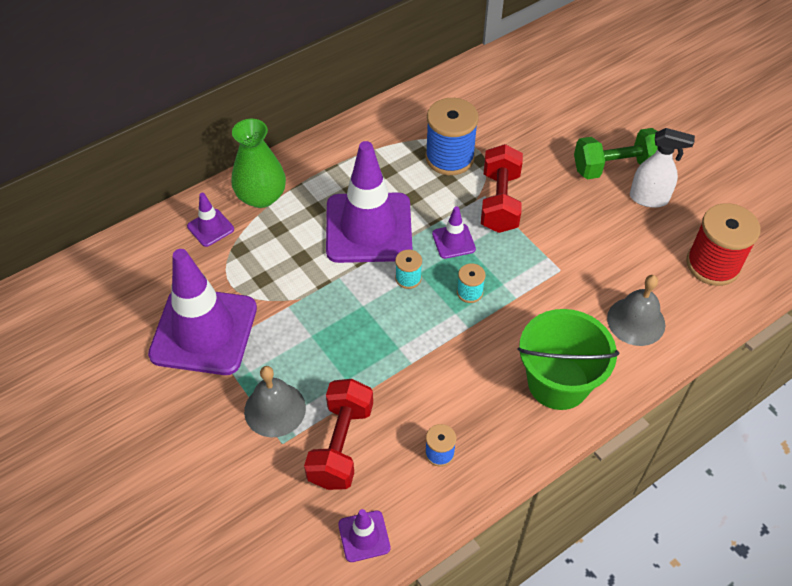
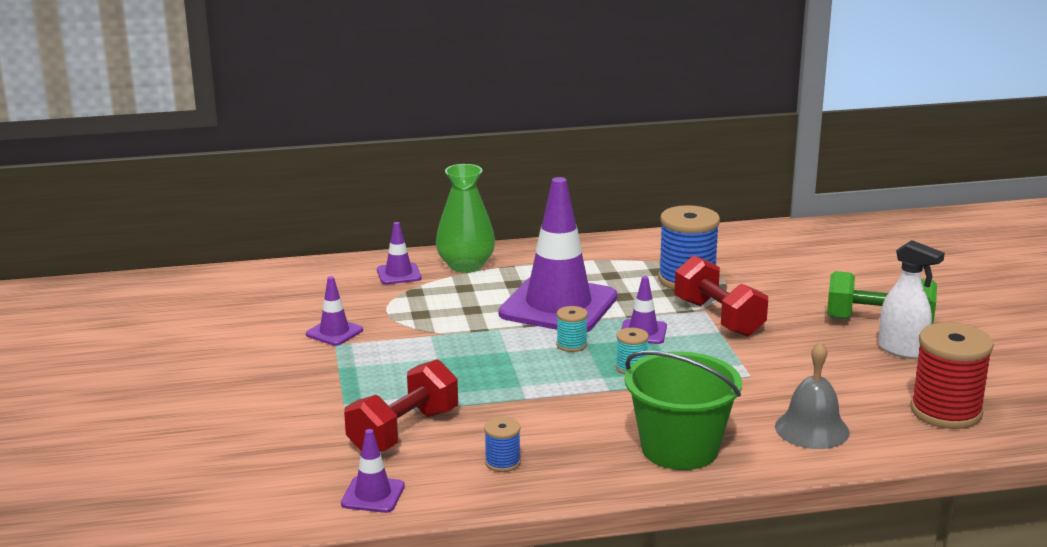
camera: 25 degrees right, 30 degrees down
purple traffic cone [148,249,257,375] -> purple traffic cone [306,276,363,346], size x0.43
grey bell [244,366,306,437] -> none
red dumbbell [481,144,523,233] -> red dumbbell turned 60 degrees counterclockwise [674,255,768,337]

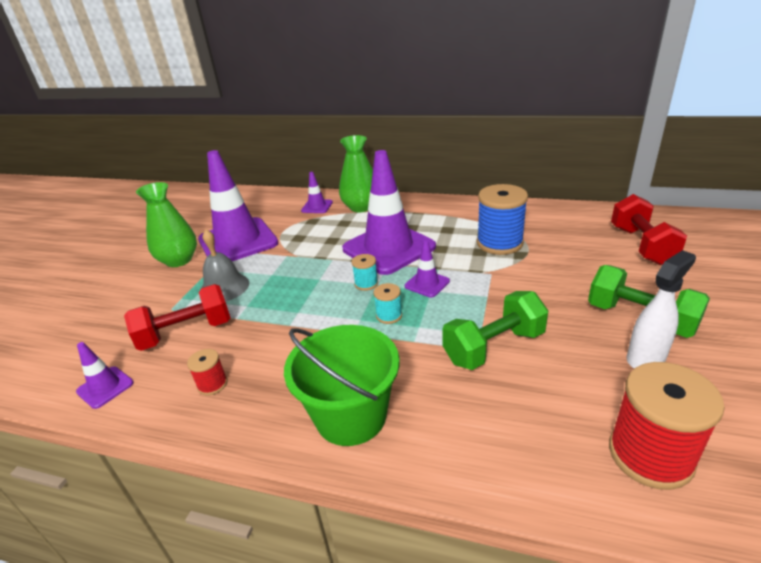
camera: 30 degrees right, 10 degrees up
purple traffic cone [306,276,363,346] -> purple traffic cone [198,150,278,261], size x2.31
blue spool [484,417,521,472] -> red spool [187,349,227,396]
red dumbbell [674,255,768,337] -> red dumbbell moved to [611,194,687,265]
grey bell [775,341,850,449] -> grey bell moved to [200,230,249,301]
white spray bottle [878,240,945,359] -> white spray bottle turned 105 degrees counterclockwise [627,250,696,369]
none -> green vase [136,182,197,267]
none -> green dumbbell [442,291,548,370]

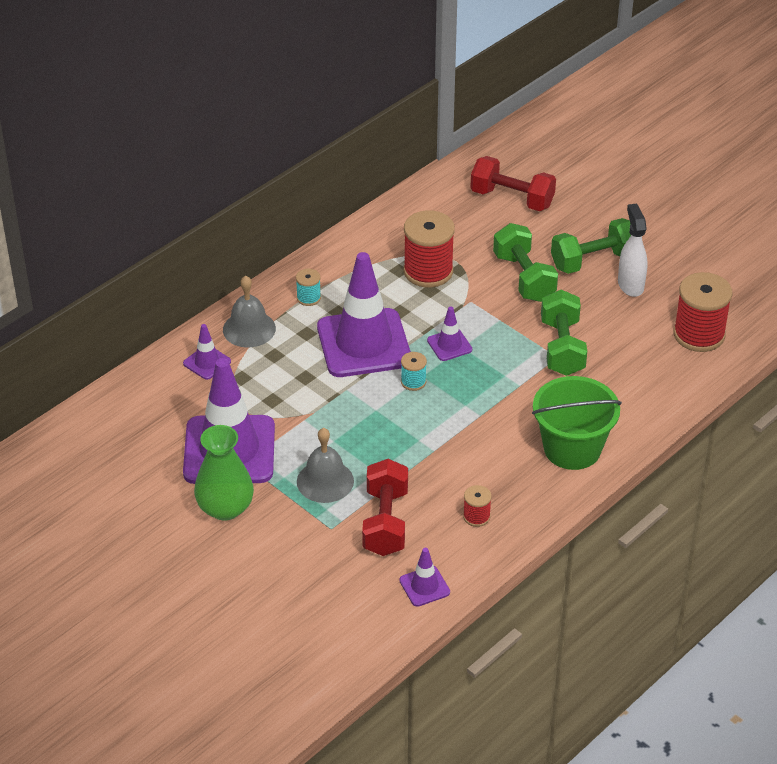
camera: 65 degrees left, 10 degrees up
green vase [339,135,373,212] -> grey bell [223,276,276,347]
turquoise spool [373,283,402,324] -> turquoise spool moved to [296,269,321,306]
blue spool [477,184,528,255] -> red spool [404,210,455,288]
none -> green dumbbell [493,223,558,302]

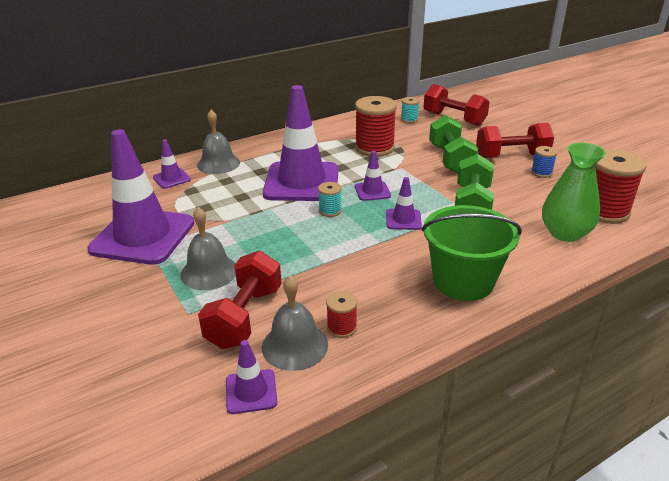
camera: 15 degrees right, 10 degrees down
green vase [194,425,254,521] -> green vase moved to [542,143,606,242]
turquoise spool [296,269,321,306] -> turquoise spool moved to [401,97,420,123]
green dumbbell [551,218,631,274] -> red dumbbell [476,123,554,158]
white spray bottle [618,204,648,297] -> blue spool [531,146,558,178]
none -> grey bell [262,275,328,371]
none -> purple traffic cone [386,177,422,230]

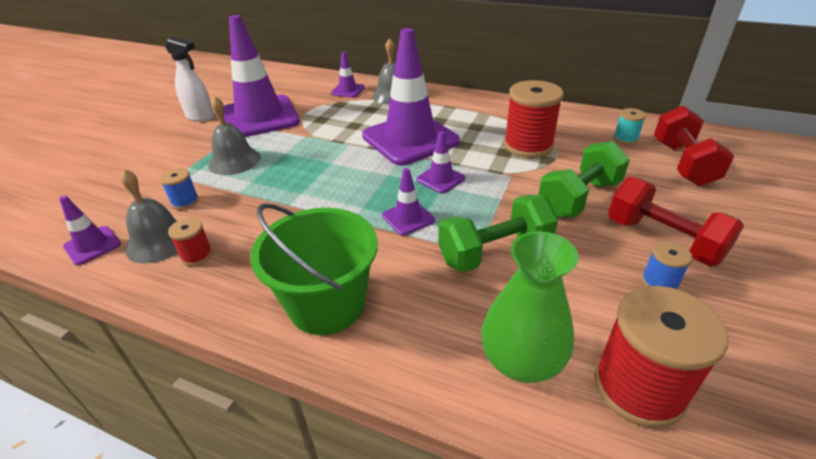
camera: 55 degrees right, 5 degrees up
red dumbbell [198,251,282,349] -> blue spool [160,168,199,210]
turquoise spool [318,182,342,217] -> none
none -> white spray bottle [165,37,214,122]

